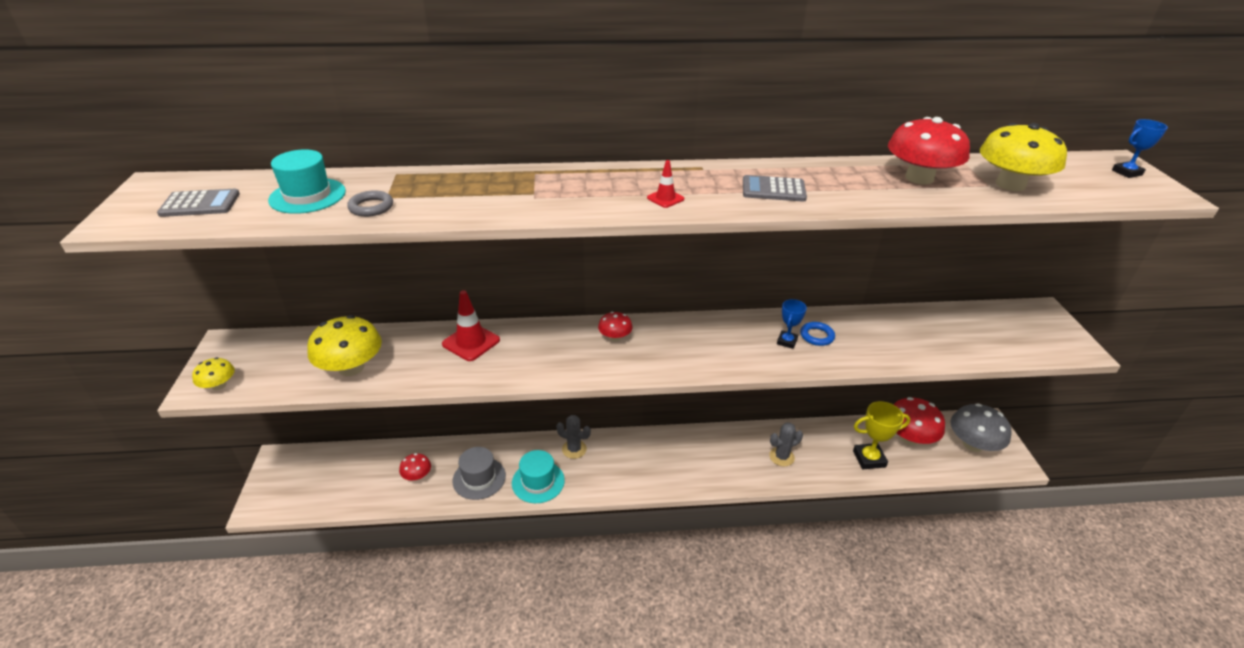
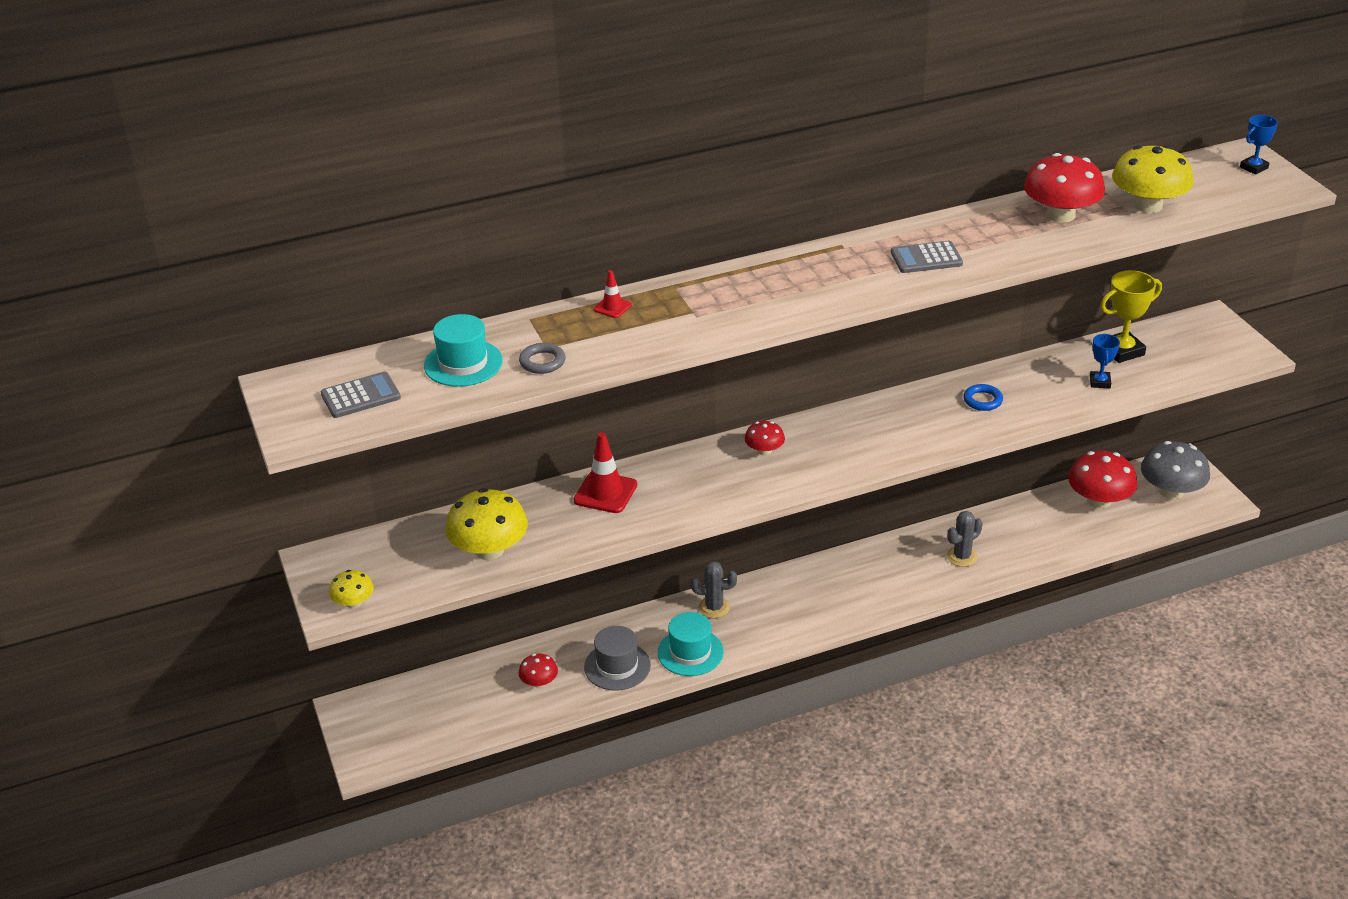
camera: 15 degrees left, 0 degrees up
red traffic cone [647,160,684,208] -> red traffic cone moved to [593,270,632,318]
blue trophy [777,299,807,349] -> blue trophy moved to [1090,334,1120,388]
yellow trophy [853,401,911,469] -> yellow trophy moved to [1100,270,1162,363]

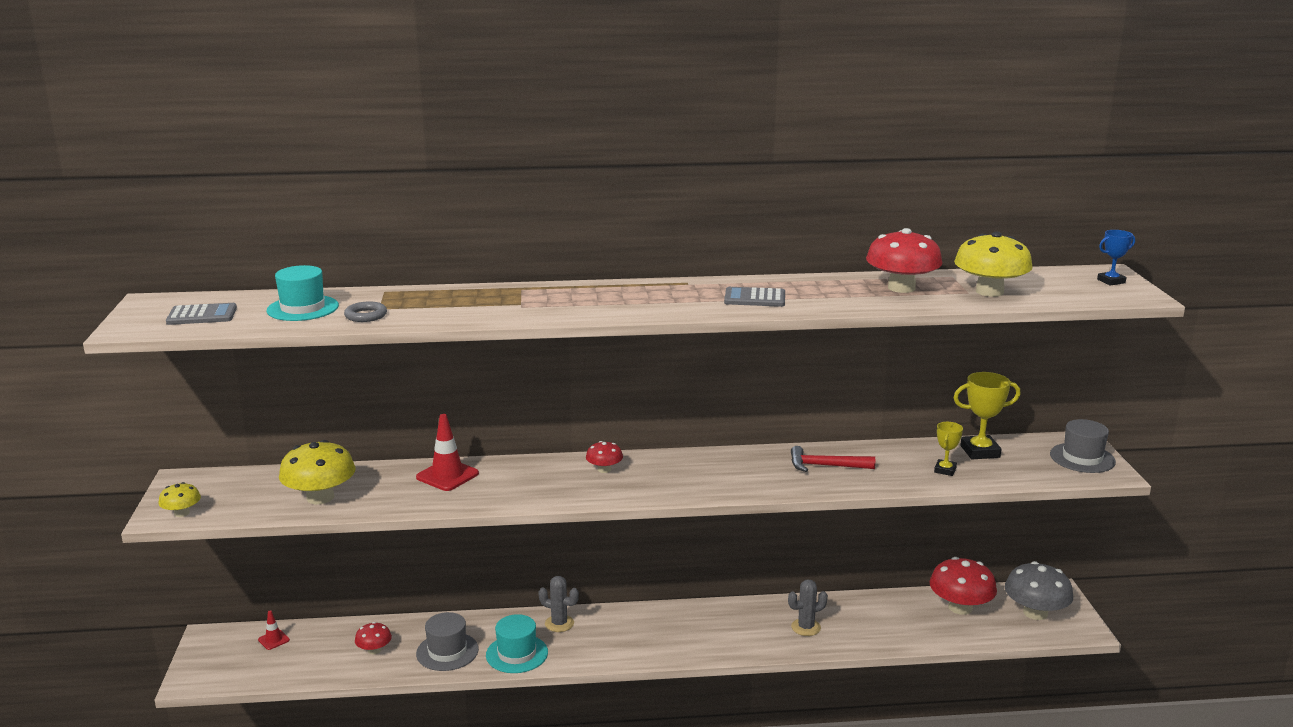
camera: 15 degrees right, 15 degrees down
red traffic cone [593,270,632,318] -> red traffic cone moved to [258,610,290,650]
blue ring [963,384,1003,411] -> red hammer [791,446,875,472]
blue trophy [1090,334,1120,388] -> yellow trophy [934,422,963,476]
none -> grey hat [1050,419,1116,473]

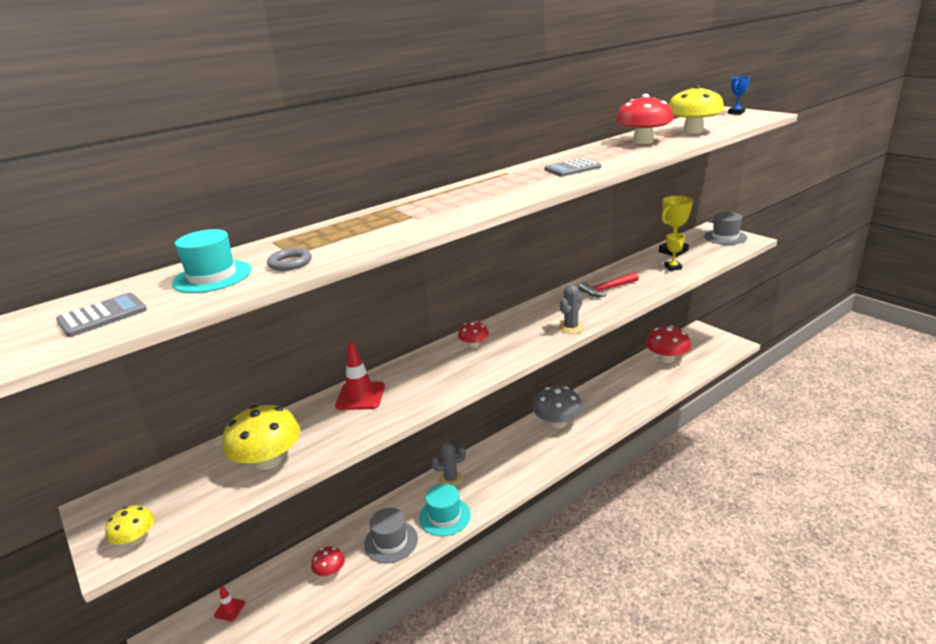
camera: 30 degrees left, 5 degrees up
grey cactus [788,580,828,636] -> grey cactus moved to [559,284,584,334]
grey mushroom [1005,561,1073,620] -> grey mushroom moved to [533,386,583,429]

